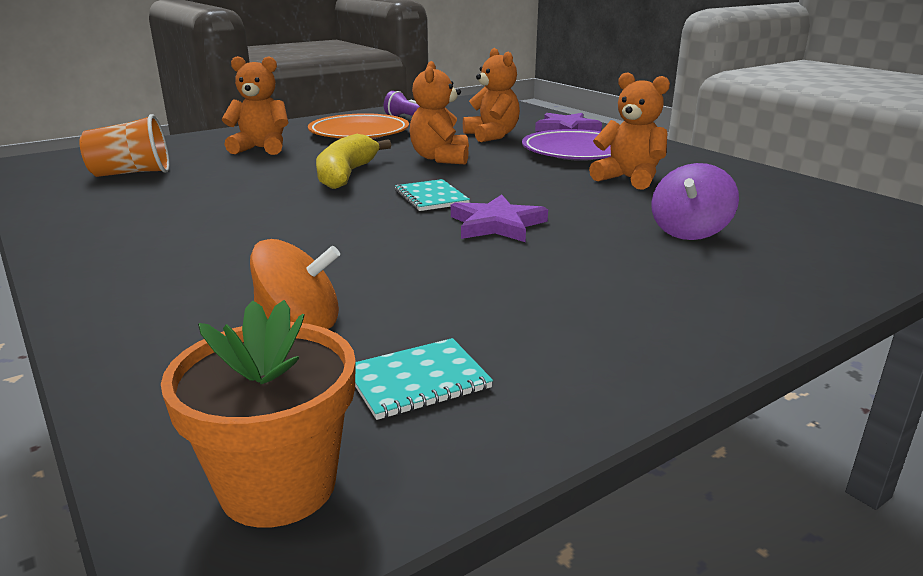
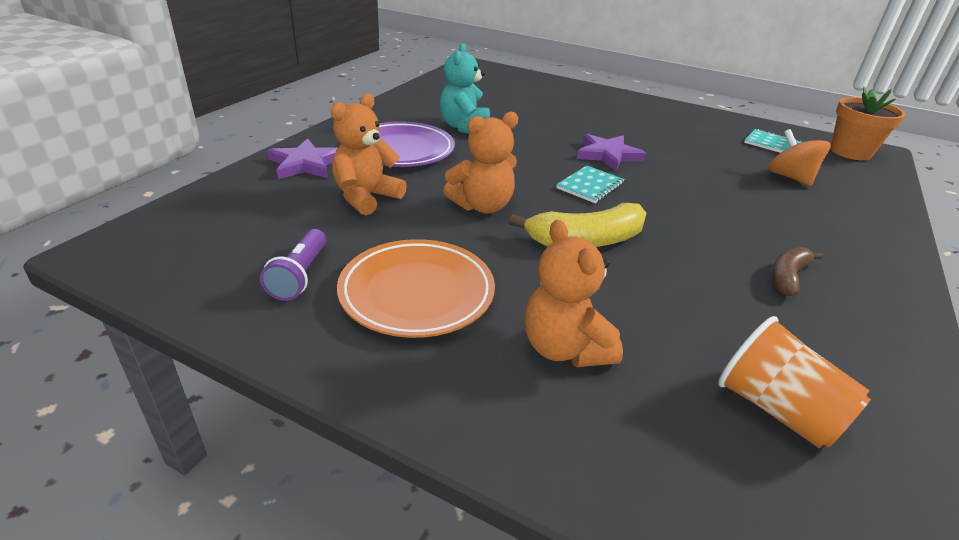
camera: 120 degrees left, 10 degrees up
orange teddy bear [589,72,670,190] -> turquoise teddy bear [440,43,490,134]
purple spinning top [651,163,739,240] -> none
none -> brown banana [771,247,823,296]

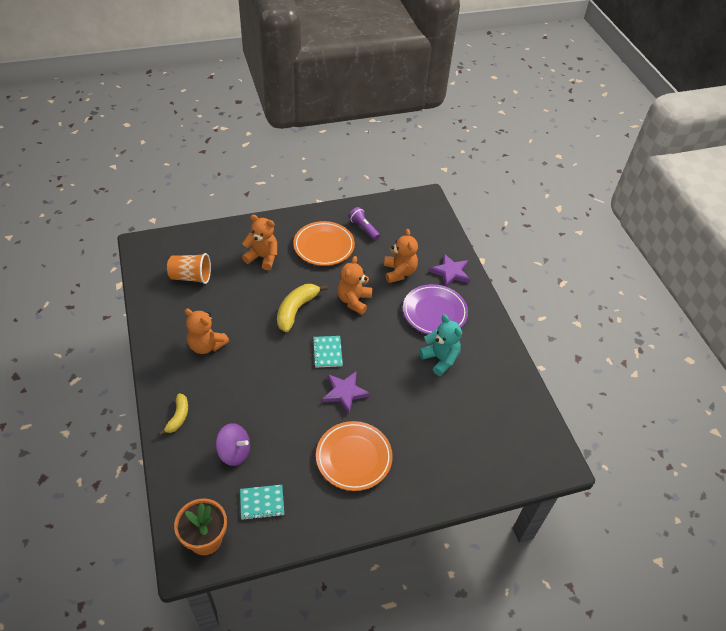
camera: 135 degrees right, 15 degrees up
orange spinning top [768,129,831,186] -> purple spinning top [216,423,250,466]
brown banana [771,247,823,296] -> orange teddy bear [184,308,229,354]
none -> yellow banana [159,393,188,435]
none -> orange plate [316,421,393,491]

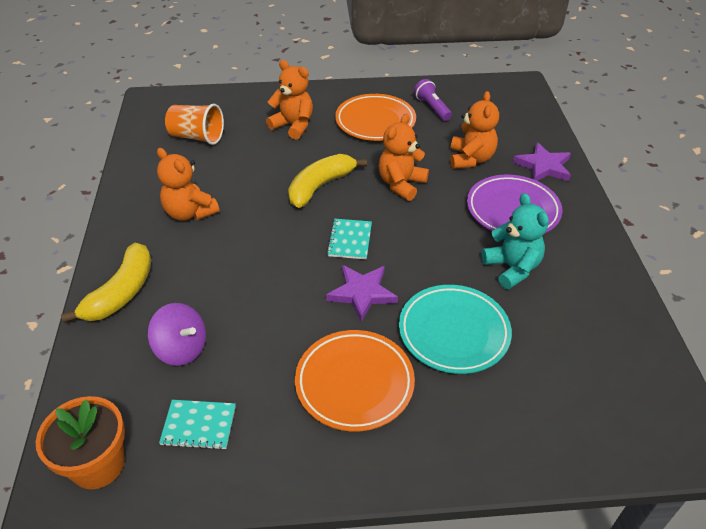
camera: 15 degrees right, 5 degrees down
yellow banana [159,393,188,435] -> yellow banana [61,243,151,323], size x1.64
none -> turquoise plate [399,285,512,374]

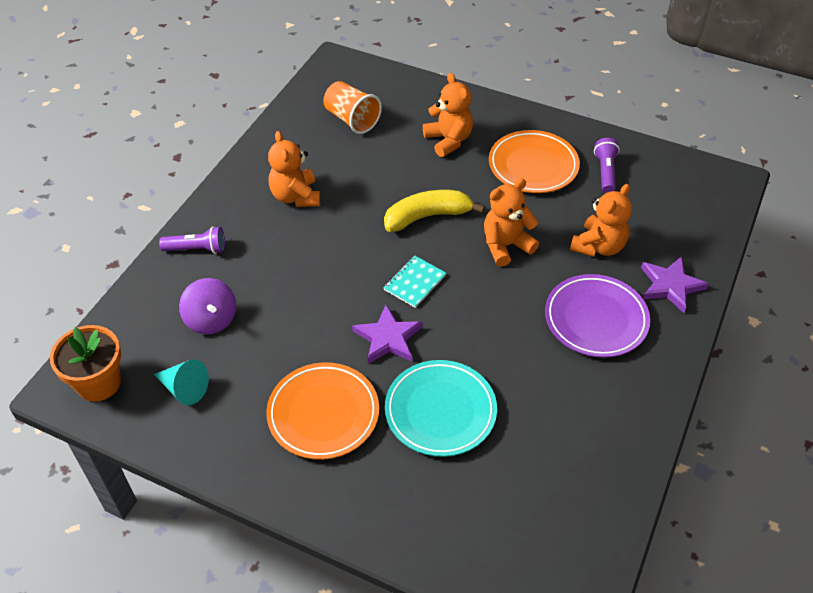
camera: 30 degrees right, 5 degrees up
yellow banana [61,243,151,323] -> purple flashlight [159,226,225,254]
turquoise notebook [159,400,236,450] -> turquoise cone [154,359,209,405]
turquoise teddy bear [482,193,549,289] -> none

